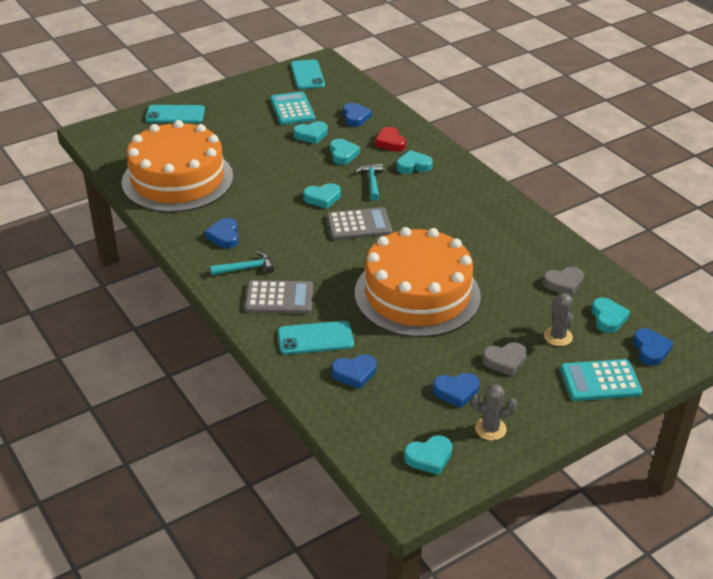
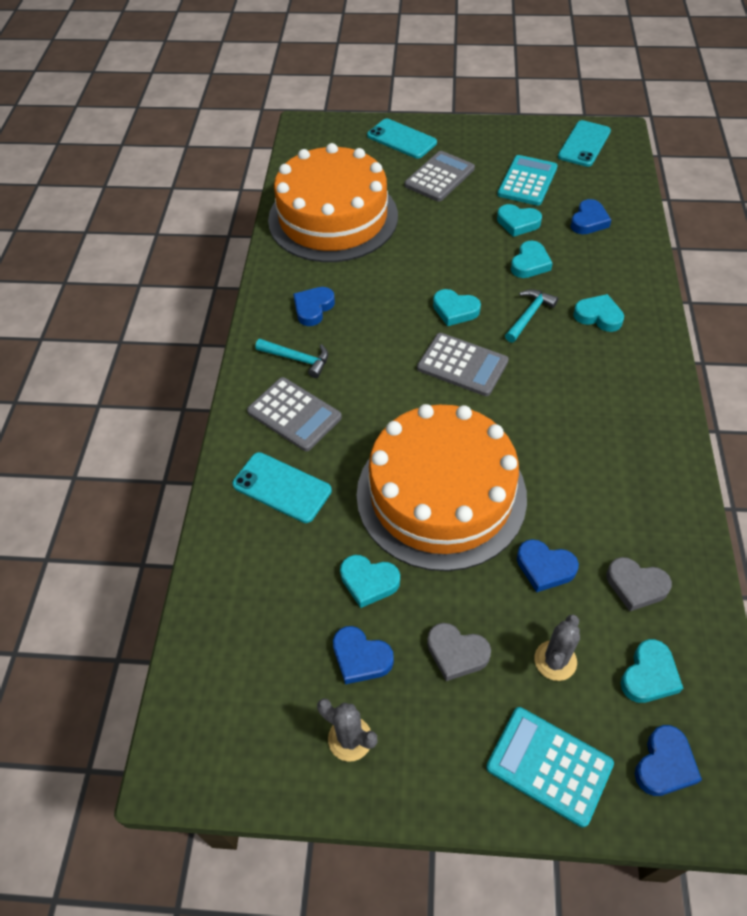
camera: 40 degrees right, 15 degrees up
blue heart [331,355,377,389] -> blue heart moved to [517,539,579,592]
red heart [375,127,406,152] -> none
turquoise heart [404,435,452,475] -> turquoise heart moved to [340,555,400,608]
none -> grey calculator [405,151,475,202]

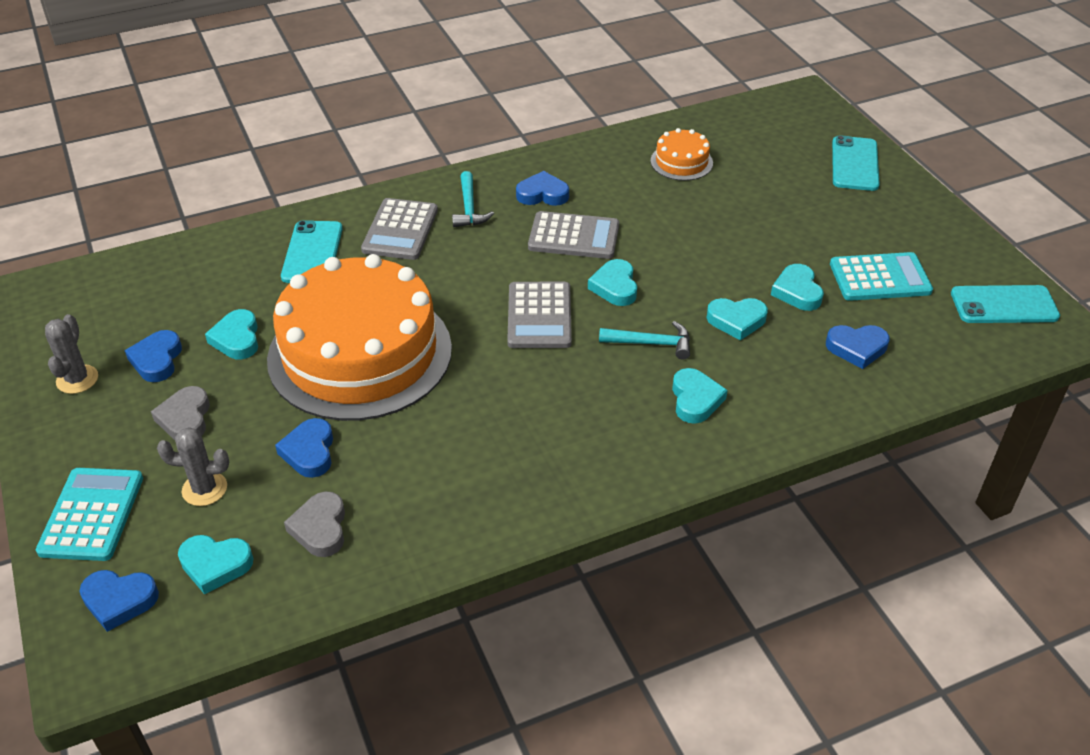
camera: 60 degrees right, 10 degrees down
orange cake [268,143,398,262] -> orange cake [650,128,713,181], size x0.41
grey calculator [405,151,475,202] -> grey calculator moved to [528,211,619,259]

